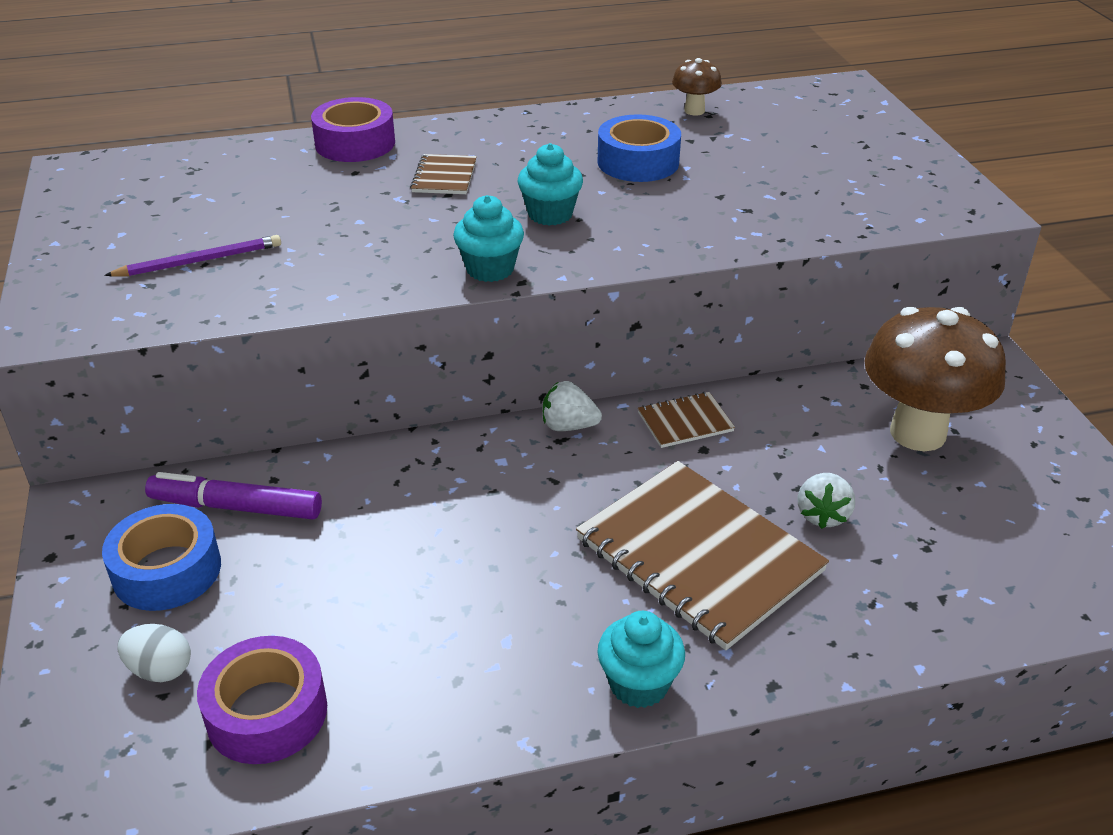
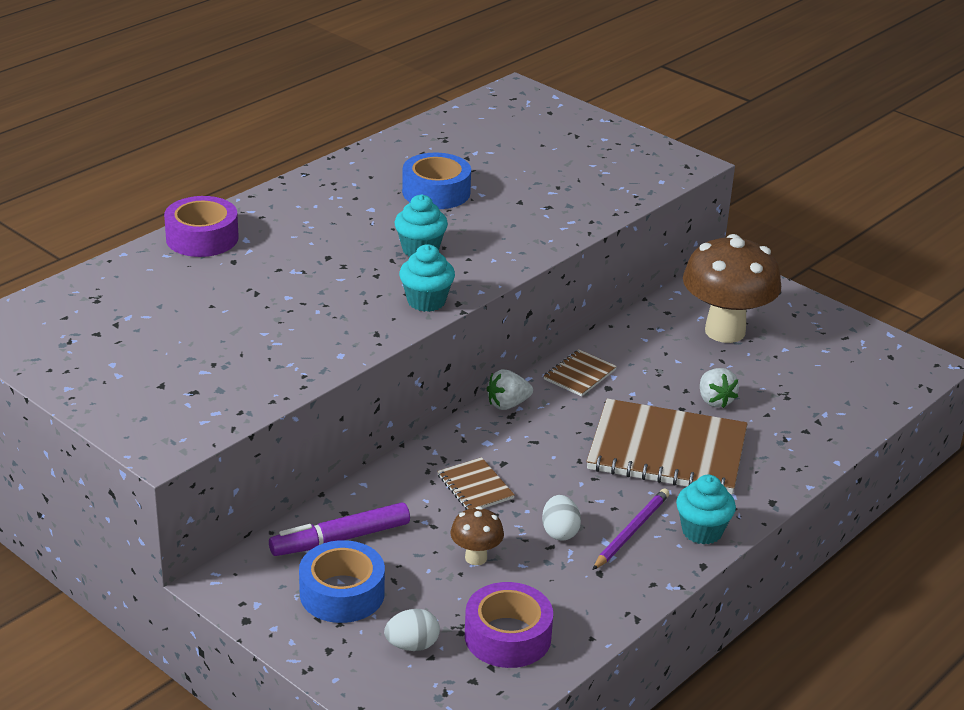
camera: 35 degrees left, 5 degrees down
purple pencil [104,235,281,276] -> purple pencil moved to [593,488,670,570]
brown notebook [410,154,477,194] -> brown notebook moved to [437,457,515,510]
brown mushroom [672,58,722,115] -> brown mushroom moved to [450,506,504,565]
none -> white egg [542,495,581,541]

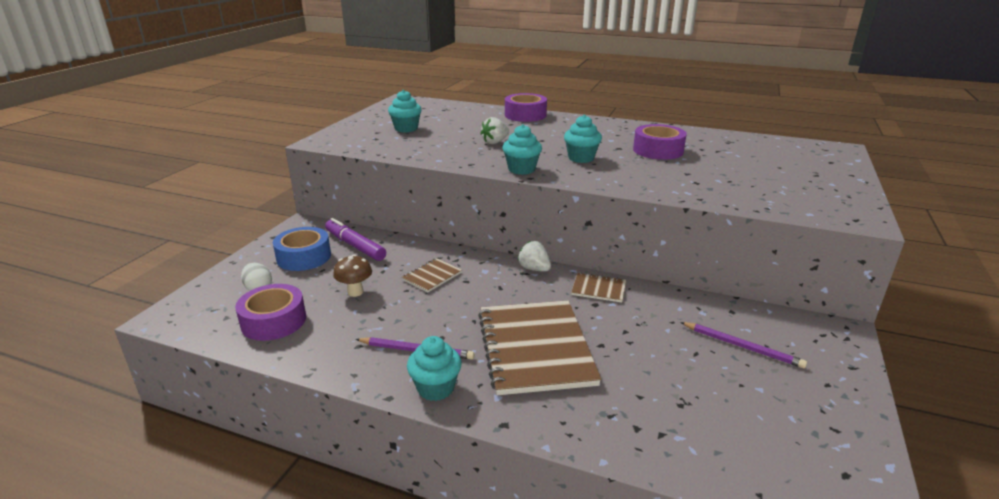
camera: 70 degrees right, 5 degrees down
blue tape [402,153,471,209] -> purple tape [633,124,687,160]
white egg [542,495,581,541] -> none
brown mushroom [683,234,781,343] -> purple pencil [680,322,807,369]
white strawberry [700,368,739,408] -> white strawberry moved to [480,117,509,144]
none -> turquoise cupcake [388,90,422,133]

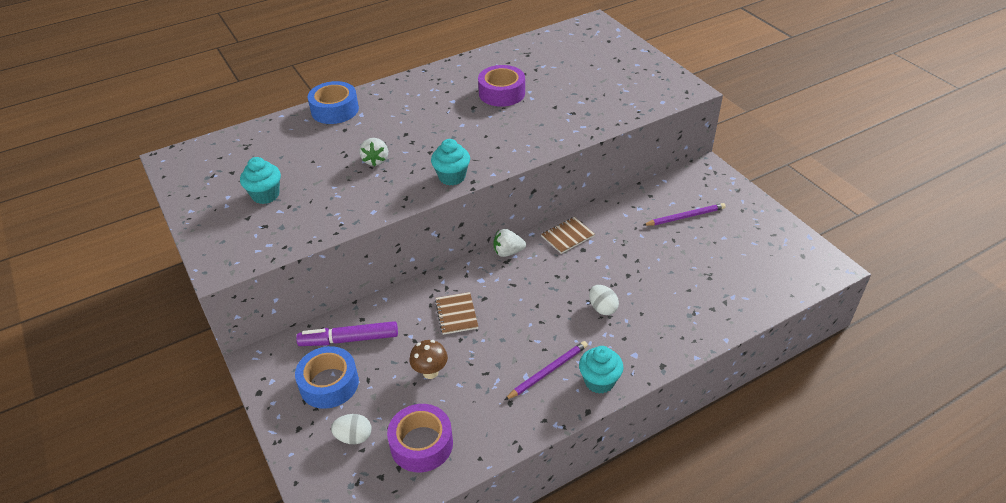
camera: 50 degrees left, 15 degrees up
brown notebook [478,301,601,395] -> white egg [589,285,619,315]
purple tape [505,93,547,122] -> blue tape [308,81,359,124]
turquoise cupcake [564,115,602,163] -> none

